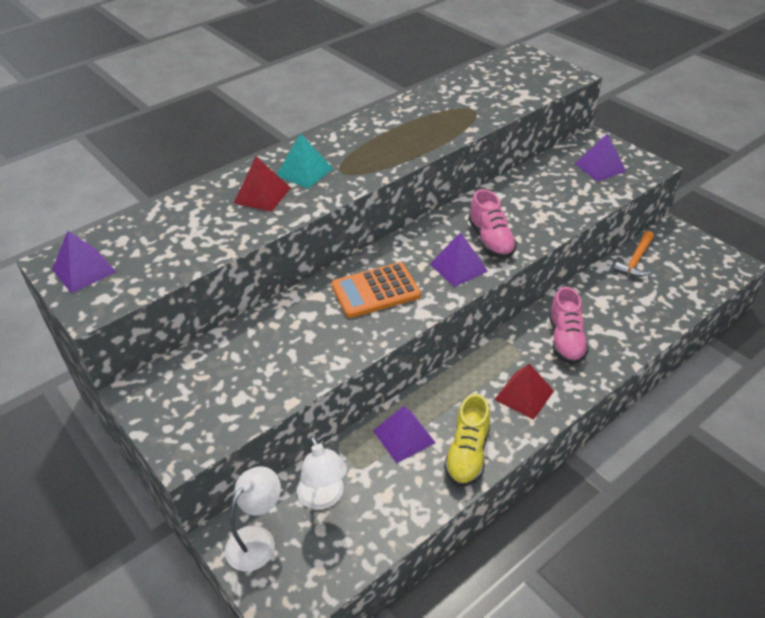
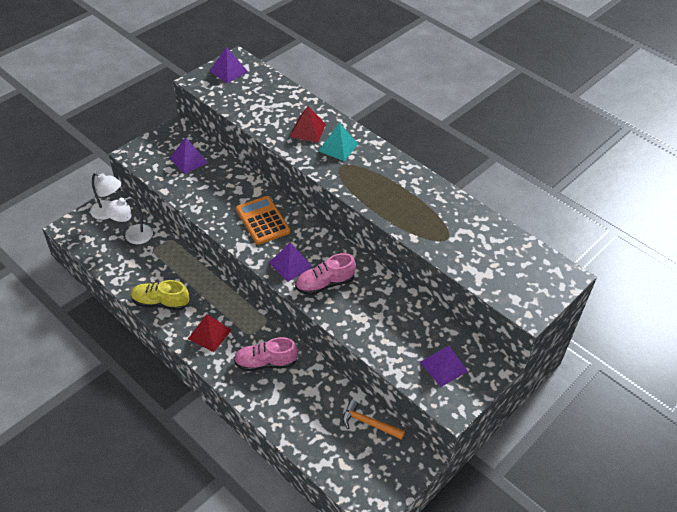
camera: 80 degrees right, 5 degrees up
purple pyramid [373,406,436,463] -> purple pyramid moved to [170,137,208,174]

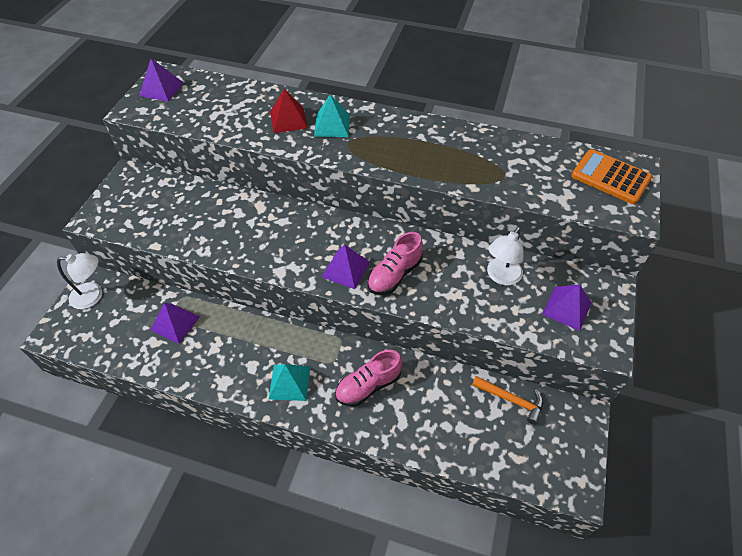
camera: 25 degrees left, 5 degrees up
white lamp [105,197,153,244] -> white lamp moved to [487,227,523,285]
yellow shoe [131,280,189,310] -> none
purple pyramid [170,137,208,174] -> purple pyramid moved to [151,303,200,344]
red pyramid [188,314,231,352] -> turquoise pyramid [269,364,310,401]
orange calculator [236,196,290,245] -> orange calculator moved to [571,149,652,204]
orange hammer [343,400,405,440] -> orange hammer turned 150 degrees counterclockwise [472,376,543,425]

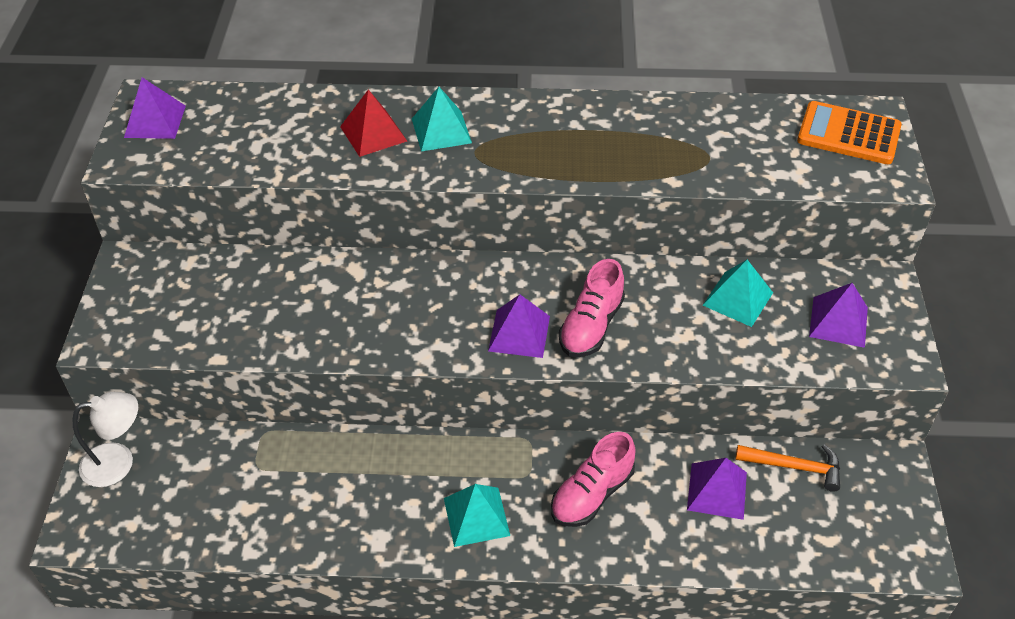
camera: 15 degrees left, 5 degrees down
purple pyramid [151,303,200,344] -> purple pyramid moved to [687,458,747,520]
white lamp [487,227,523,285] -> turquoise pyramid [703,260,773,327]

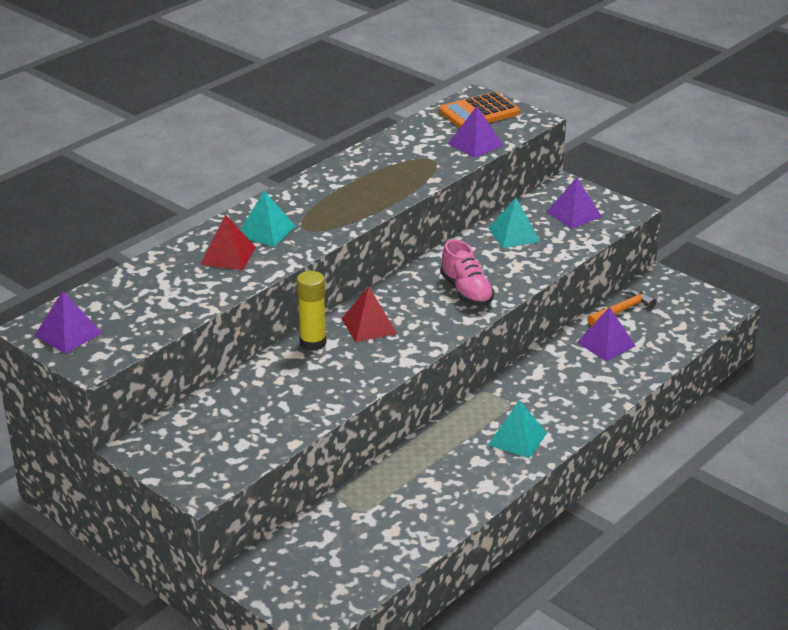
camera: 50 degrees left, 15 degrees down
white lamp [73,392,138,487] -> none
purple pyramid [488,294,550,358] -> purple pyramid moved to [448,106,504,158]
pink shoe [551,432,636,527] -> none
none -> yellow glue stick [297,271,326,351]
none -> red pyramid [342,287,397,342]

